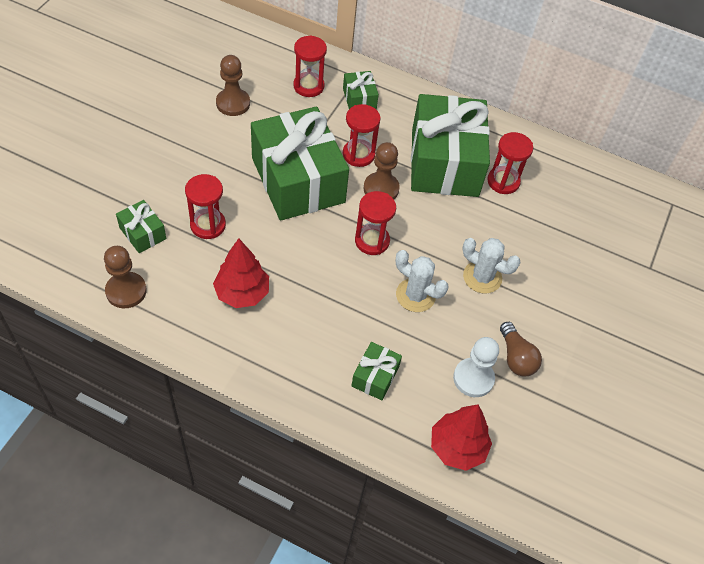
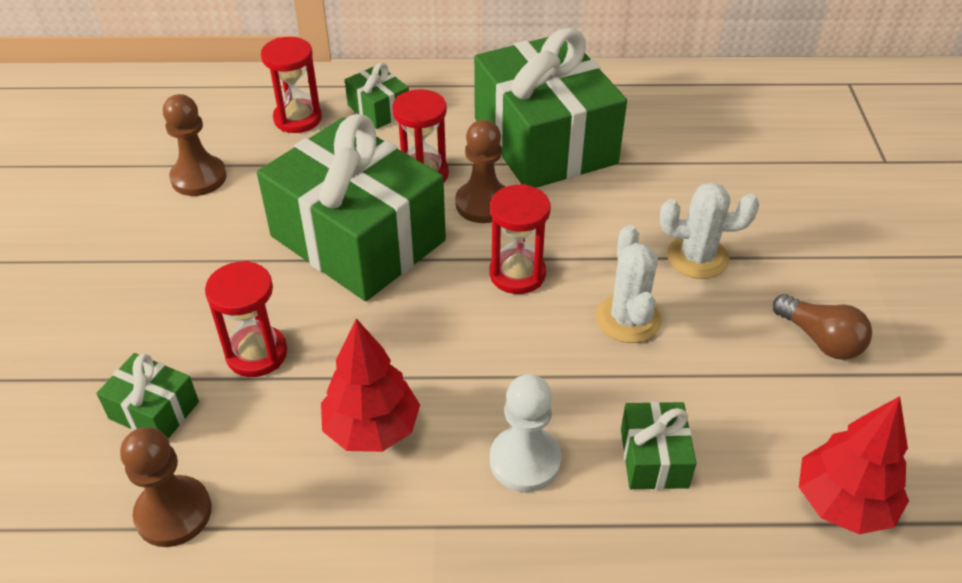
camera: 20 degrees left, 10 degrees down
white cactus [396,250,449,312] -> white cactus turned 75 degrees clockwise [596,225,662,343]
white pawn [453,337,499,397] -> white pawn moved to [490,374,562,492]
red hourglass [487,132,534,194] -> none

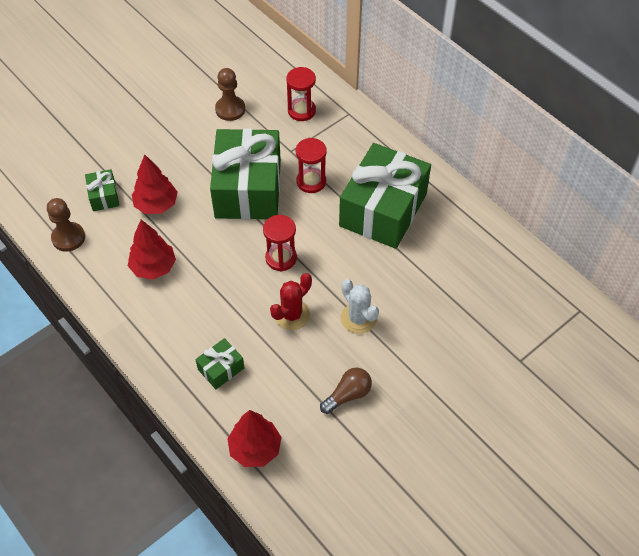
camera: 50 degrees right, 10 degrees up
red hourglass [205,261,287,377] -> red tree [132,154,178,214]
green gift [345,63,409,129] -> none
brown pawn [455,120,505,223] -> none
white pawn [490,374,562,492] -> none
white cactus [596,225,662,343] -> red cactus [270,273,312,330]
brown light bulb [772,294,872,360] -> brown light bulb turned 135 degrees counterclockwise [320,368,372,414]

